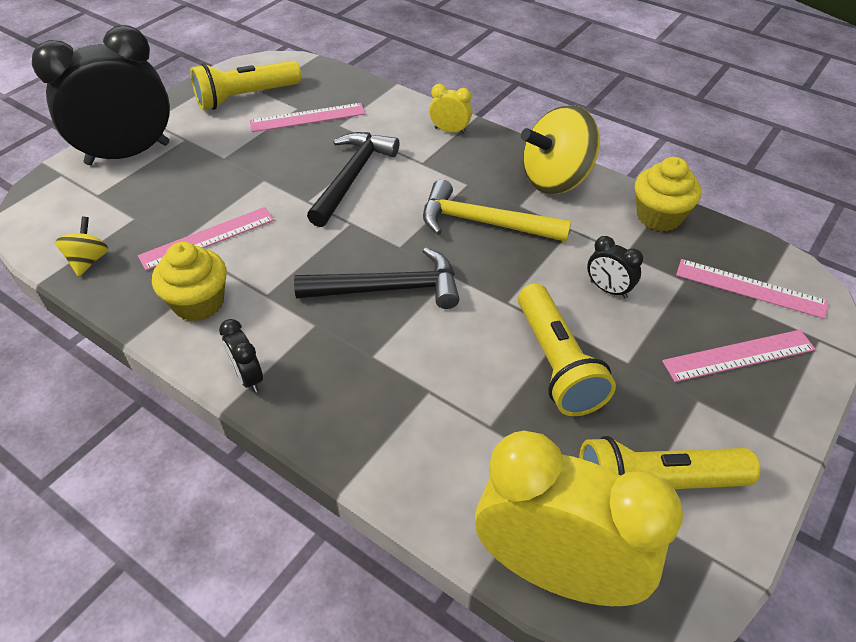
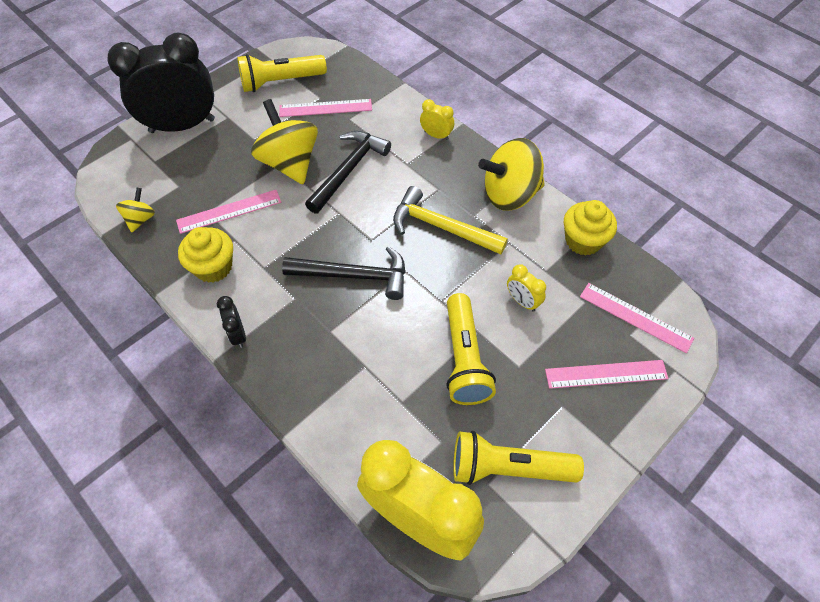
camera: 10 degrees right, 10 degrees up
black clock [587,236,643,298] -> yellow clock [507,264,546,312]
none -> yellow spinning top [251,99,318,184]

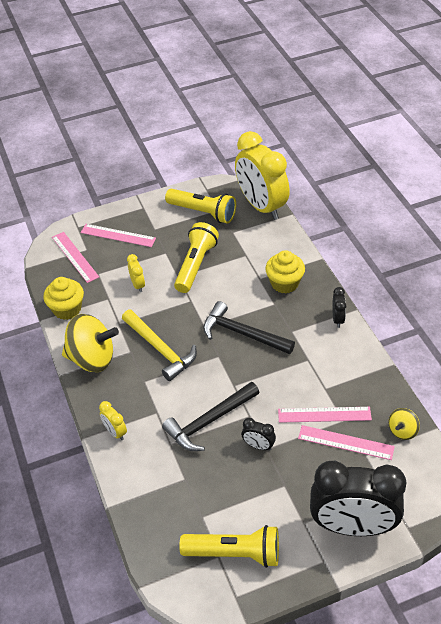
camera: 155 degrees left, 10 degrees down
yellow cupcake [178,227,233,283] -> yellow cupcake moved to [265,250,305,294]
yellow spinning top [251,99,318,184] -> black clock [241,418,276,450]
pink ruler [279,99,372,117] -> pink ruler moved to [298,425,395,460]

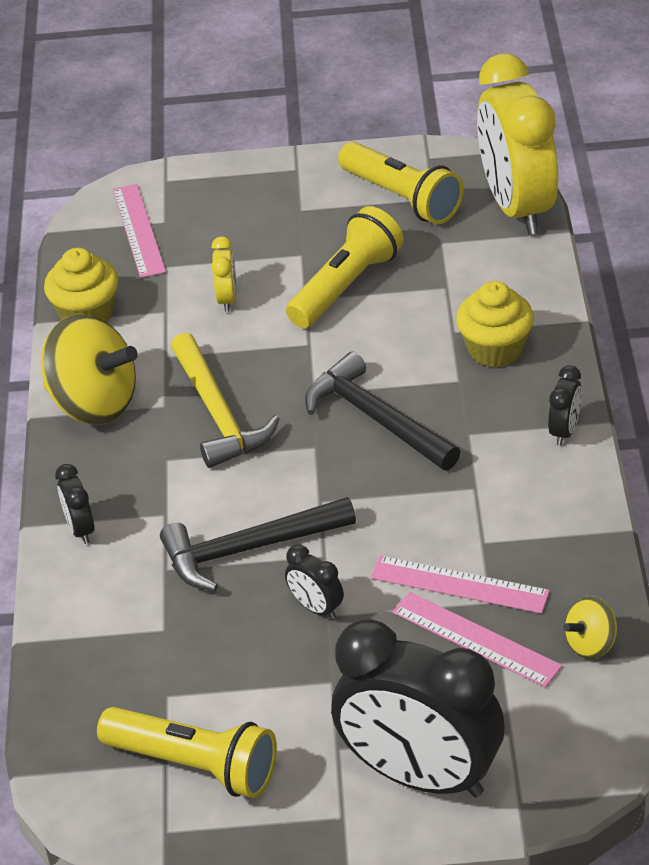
camera: 20 degrees right, 5 degrees down
pink ruler [81,224,156,247] -> none
yellow clock [99,401,127,440] -> black clock [55,464,95,544]

